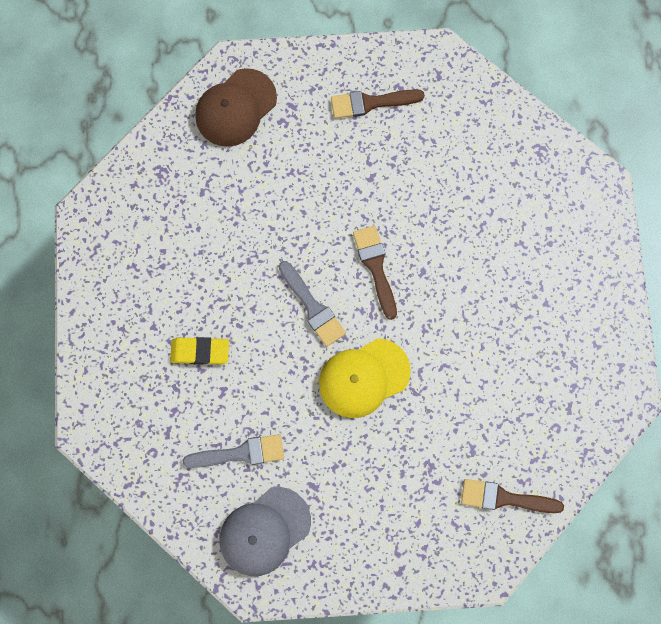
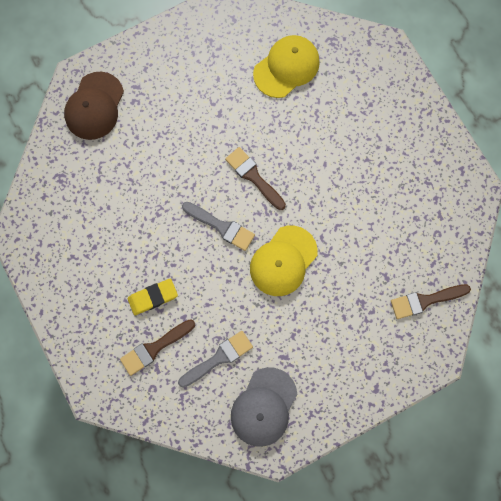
camera: 25 degrees left, 0 degrees up
brown brush [331,89,425,119] -> brown brush moved to [120,319,195,376]
none -> yellow cap [253,35,320,98]

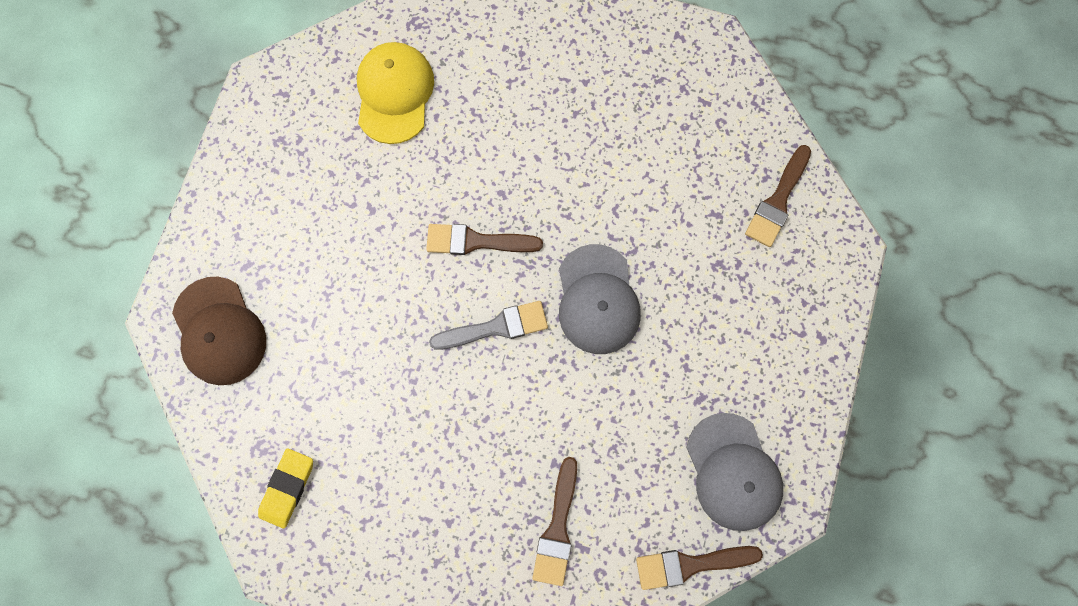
camera: 45 degrees left, 0 degrees up
yellow eraser [128,279,178,315] -> yellow eraser moved to [258,448,313,529]
grey brush [178,331,253,388] -> none
yellow cap [250,226,318,296] -> grey cap [559,244,641,354]
none -> brown brush [636,546,763,590]

